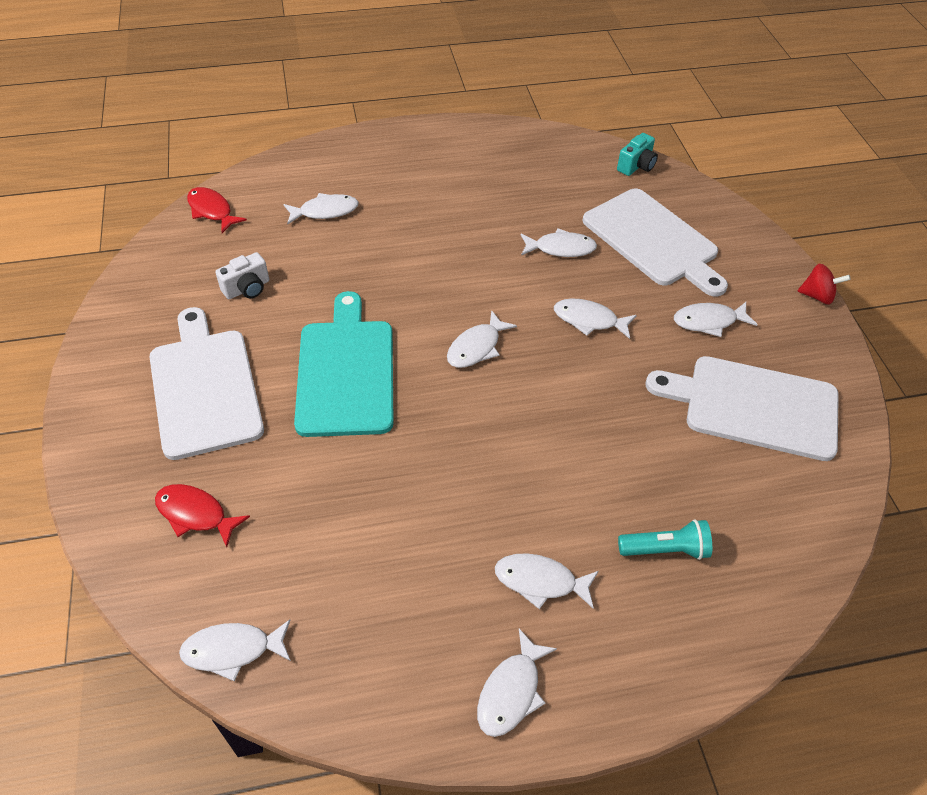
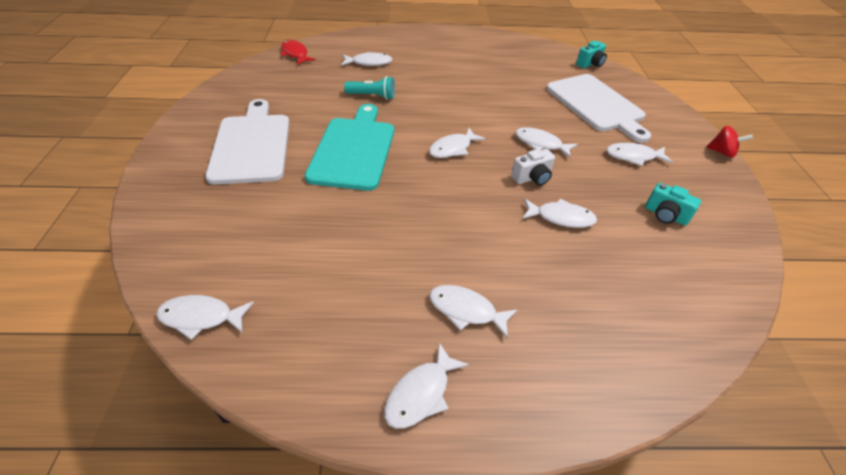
camera: 10 degrees right, 5 degrees down
red fish [155,484,250,547] -> none
white camera [215,252,269,299] -> white camera moved to [511,149,555,186]
white fish [521,228,597,257] -> white fish moved to [523,198,597,228]
turquoise flashlight [618,519,712,560] -> turquoise flashlight moved to [344,76,395,100]
white cutting board [646,356,839,461] -> turquoise camera [645,183,701,225]

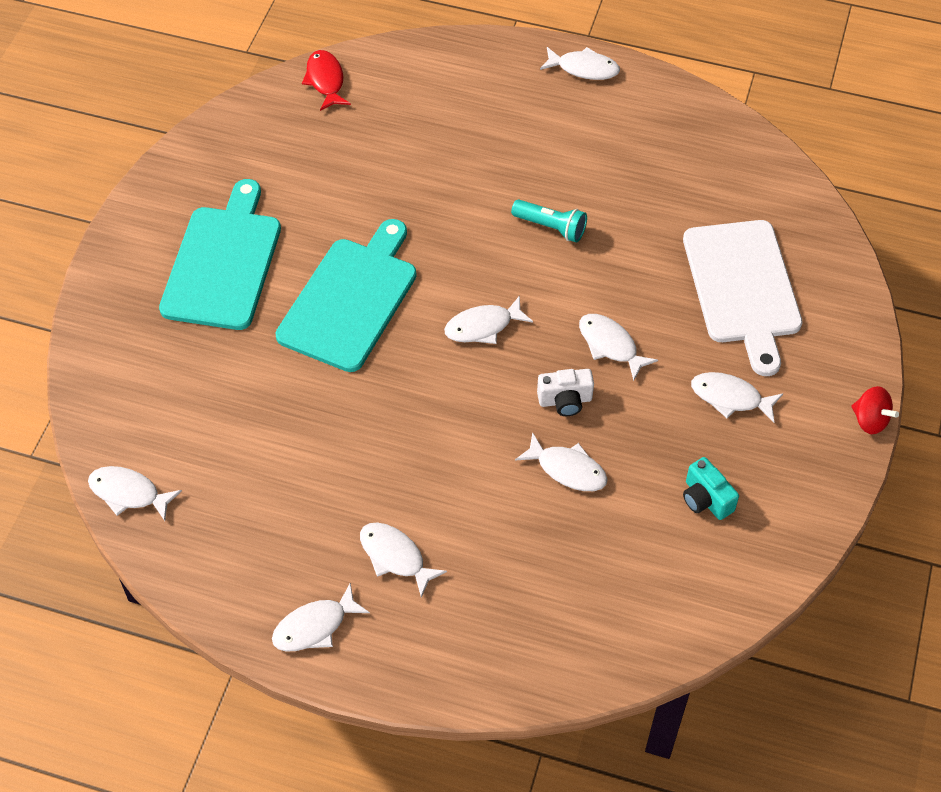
camera: 20 degrees right, 10 degrees up
white cutting board [205,99,289,184] -> turquoise cutting board [159,179,281,330]
white fish [341,52,392,66] -> white fish moved to [540,47,620,80]
turquoise flashlight [344,76,395,100] -> turquoise flashlight moved to [511,200,587,242]
turquoise camera [576,41,607,68] -> none

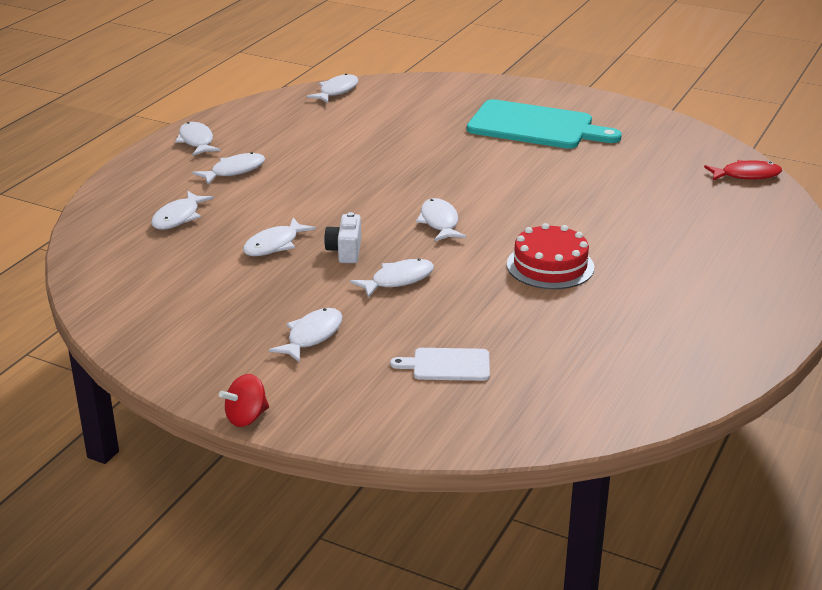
camera: 100 degrees right, 25 degrees down
turquoise cutting board [276,219,417,372] -> none
turquoise flashlight [511,200,587,242] -> red cake [507,223,595,289]
white fish [540,47,620,80] -> white fish moved to [151,191,214,230]
white cutting board [683,220,802,376] -> white cutting board [390,348,490,381], size x0.48
turquoise camera [683,457,739,520] -> none

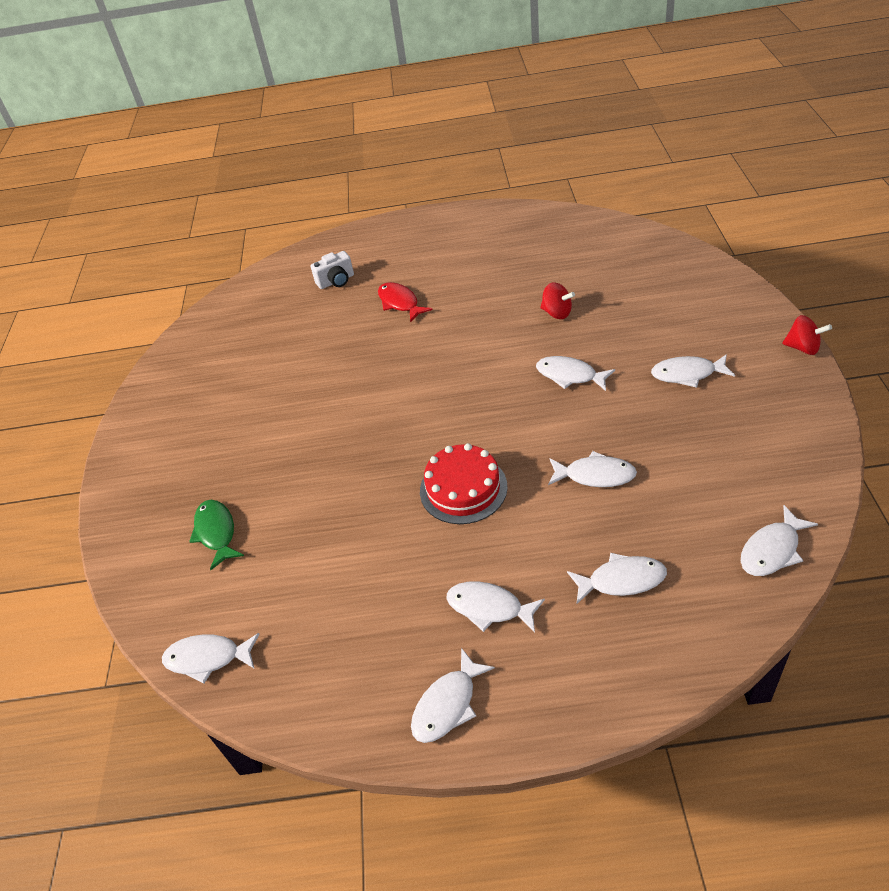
camera: 115 degrees left, 15 degrees up
white camera [324,212,361,263] -> white camera moved to [311,251,354,289]
white cutting board [390,348,490,381] -> none
white fish [416,198,466,241] -> white fish moved to [741,505,818,576]
turquoise cutting board [467,99,622,149] -> none
red cake [507,223,595,289] -> red cake moved to [420,443,508,524]
red fish [704,160,782,180] -> red fish moved to [378,282,432,322]
none -> green fish [189,500,244,570]
none -> red spinning top [540,282,575,319]

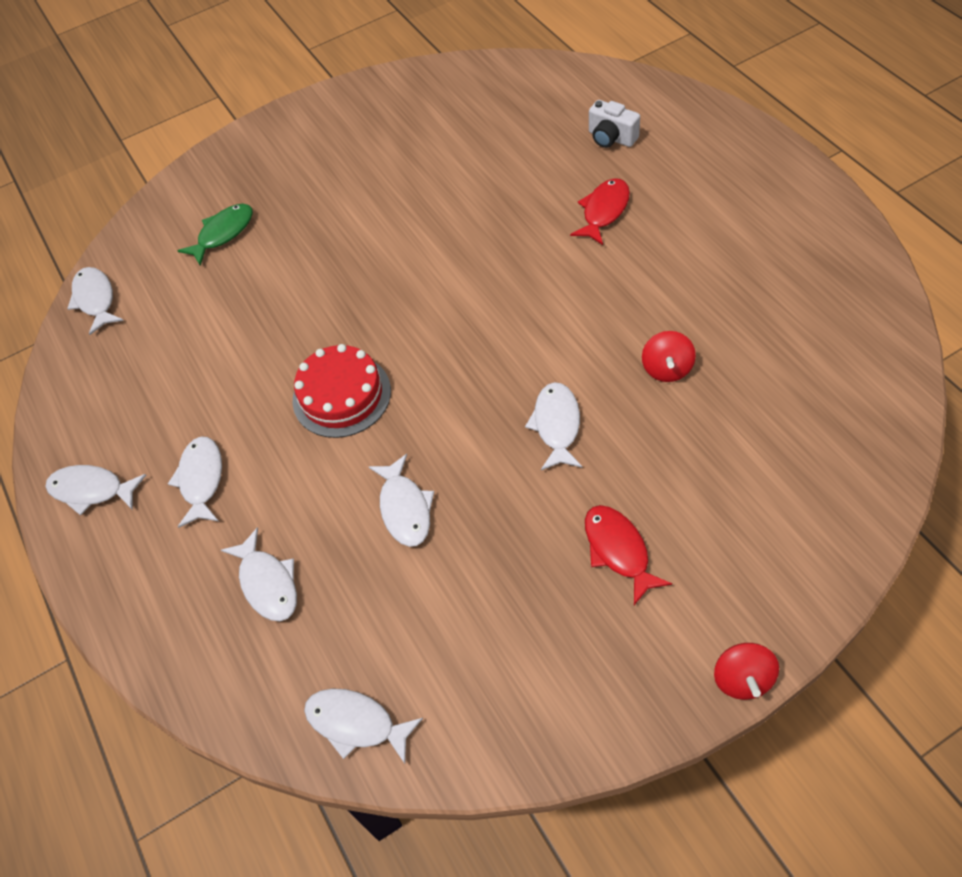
camera: 65 degrees right, 10 degrees up
white fish [651,354,735,388] -> red fish [585,505,672,605]

